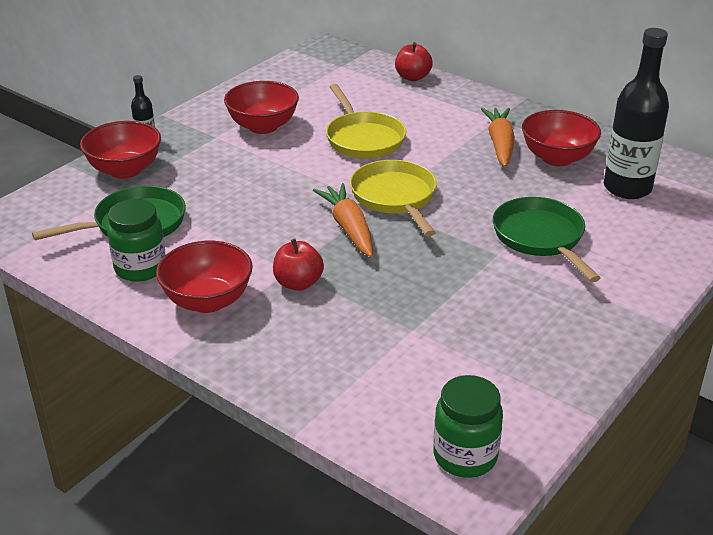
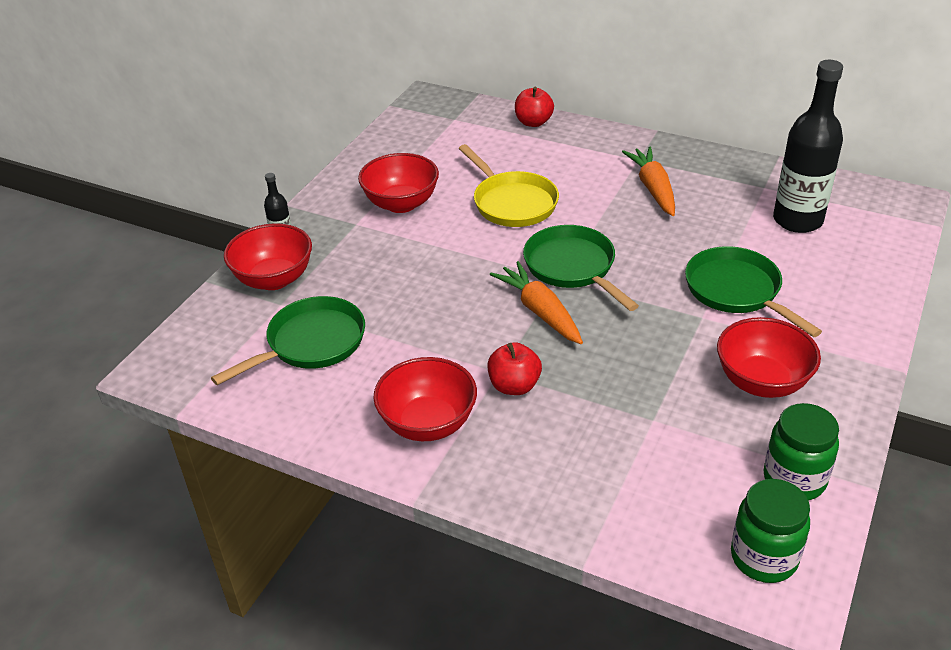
camera: 10 degrees left, 5 degrees up
green jar [107,199,166,282] -> green jar moved to [763,403,839,501]
yellow pan [350,160,437,236] -> green pan [523,225,639,311]
red bowl [522,110,601,166] -> red bowl moved to [717,317,821,398]

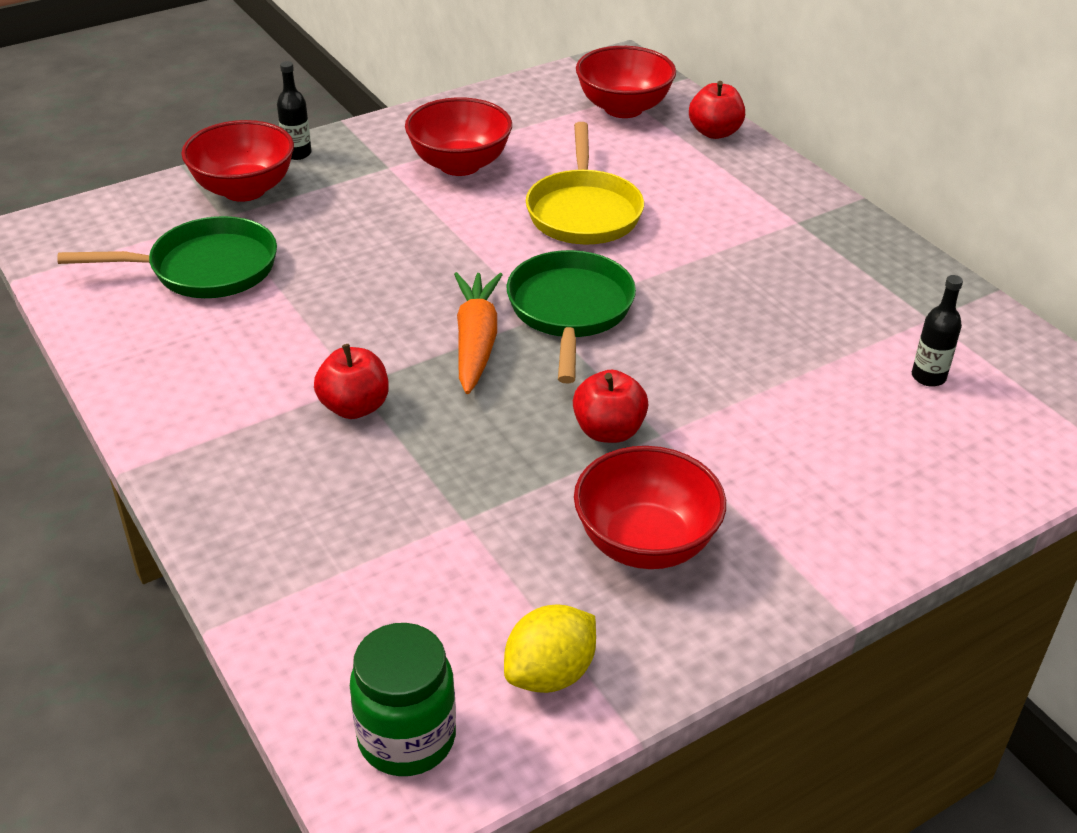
camera: 30 degrees right, 0 degrees up
red bowl [373,357,477,441] -> red bowl moved to [576,46,676,118]
orange carrot [622,147,675,216] -> none
green pan [685,246,822,337] -> none
green jar [763,403,839,501] -> yellow lemon [504,605,596,693]
black bottle [773,60,843,233] -> black bottle [912,275,963,387], size x0.45
none -> red apple [573,370,648,443]

